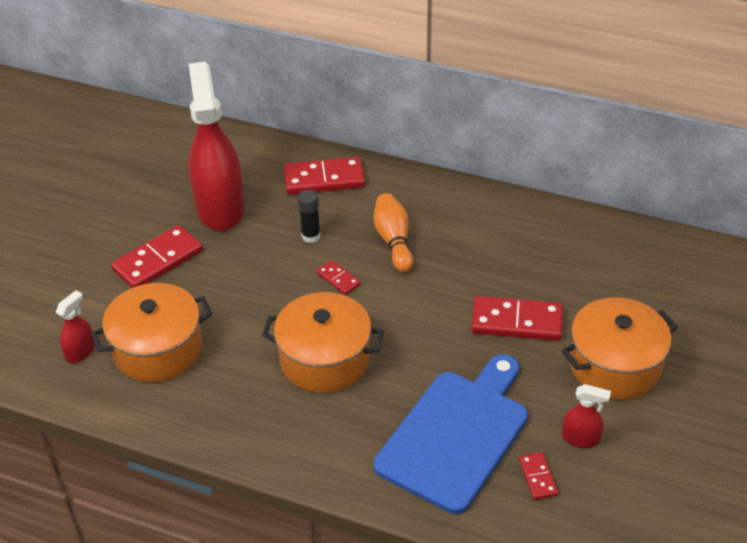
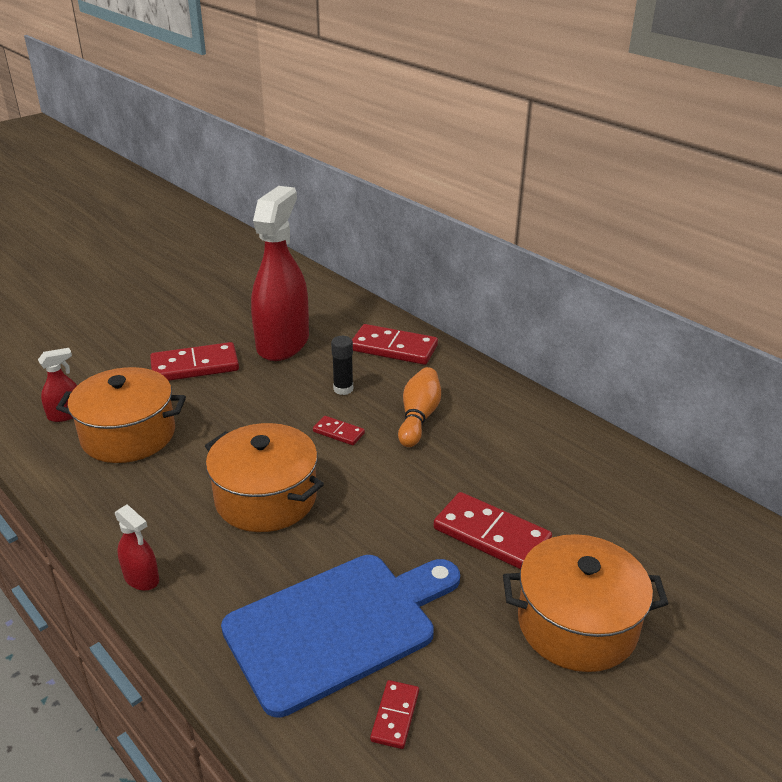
camera: 25 degrees right, 10 degrees down
red domino [317,260,361,295] -> red domino turned 45 degrees counterclockwise [313,416,365,445]
red spray bottle [562,384,611,448] -> red spray bottle moved to [115,504,159,591]

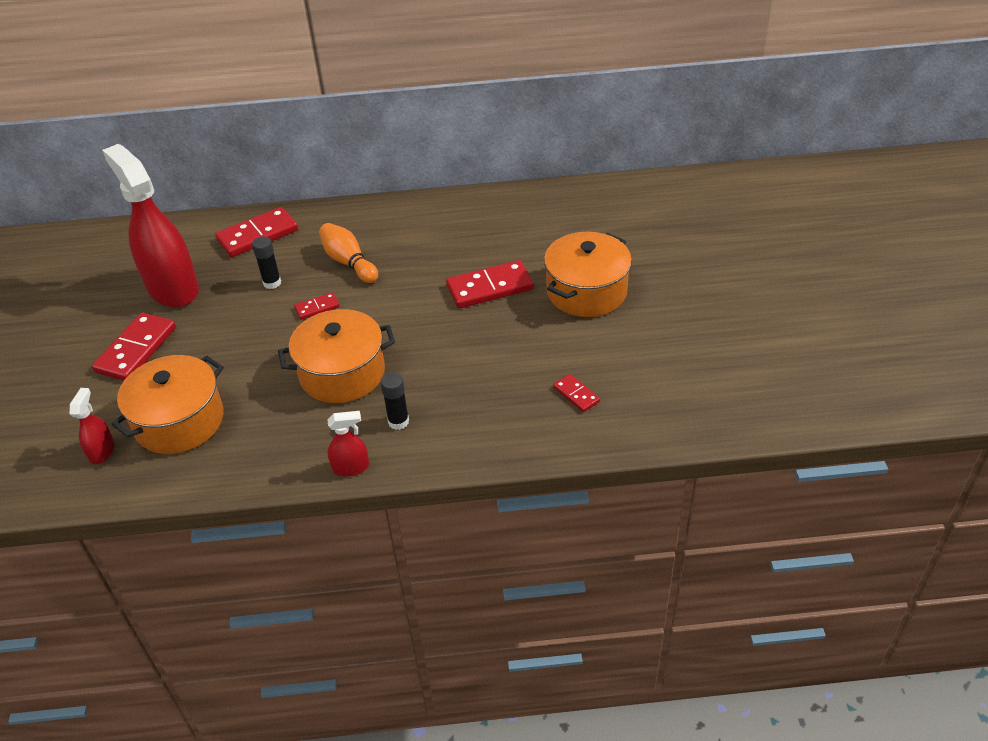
camera: 50 degrees left, 10 degrees up
blue cutting board [221,555,460,718] -> none
none -> black glue stick [381,373,409,430]

